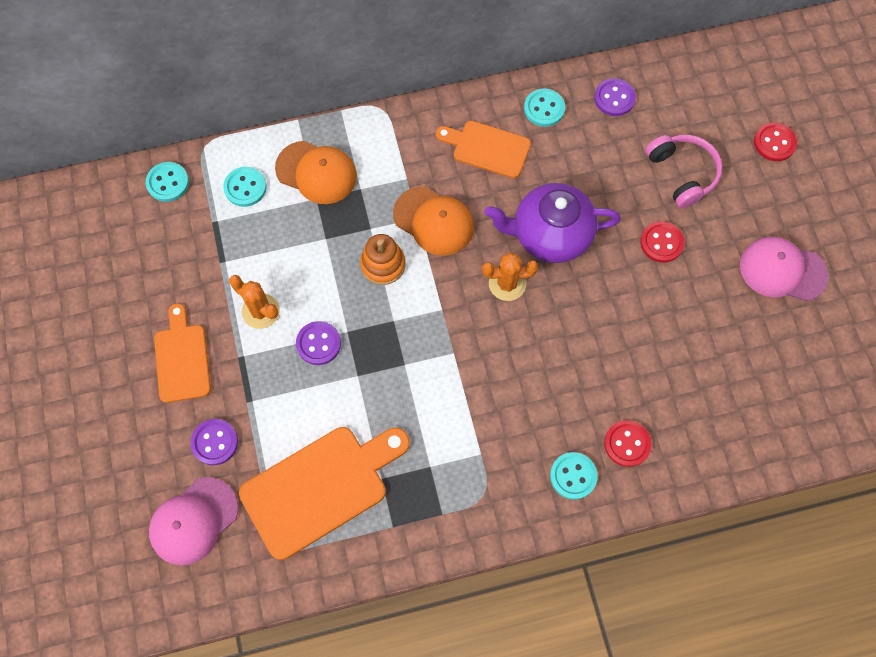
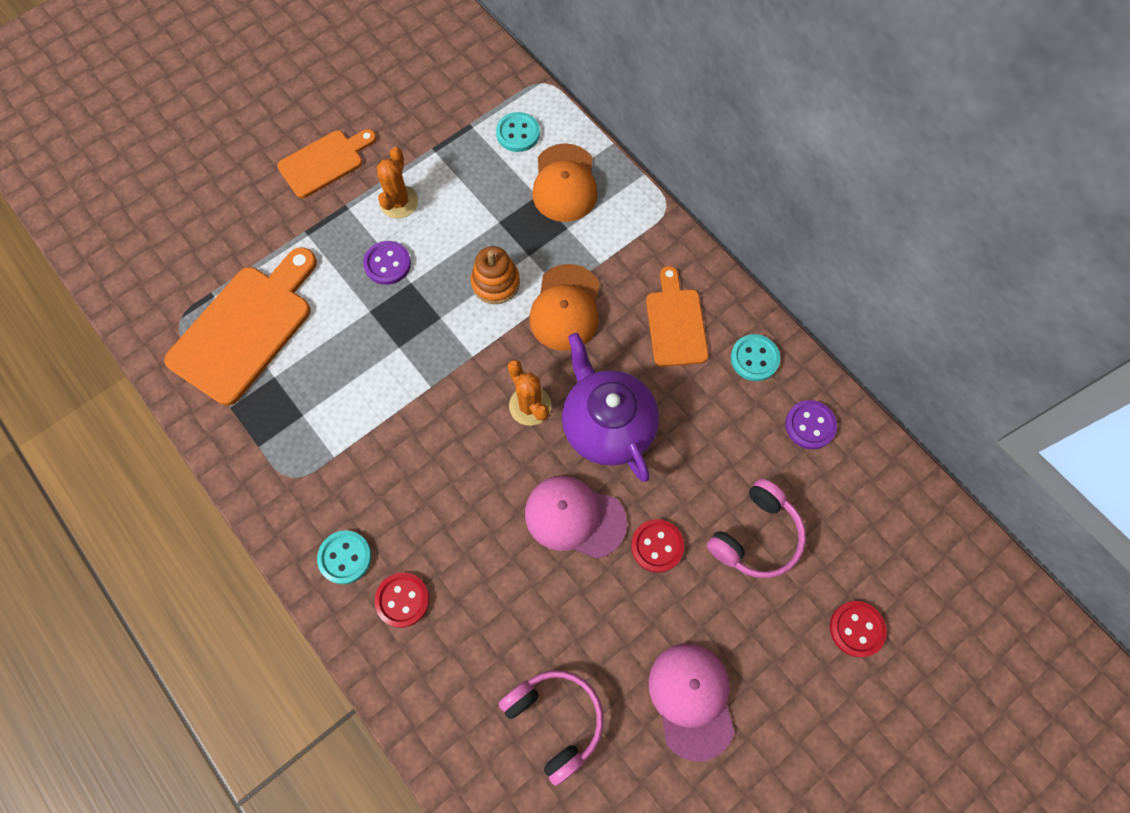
camera: 65 degrees right, 0 degrees up
turquoise button [146,162,189,202] -> none
pink cap [149,477,238,566] -> pink cap moved to [525,476,627,559]
purple button [191,419,238,465] -> none
orange cutting board [239,427,410,560] -> orange cutting board turned 90 degrees counterclockwise [164,247,317,406]
none -> pink headphones [499,670,604,786]

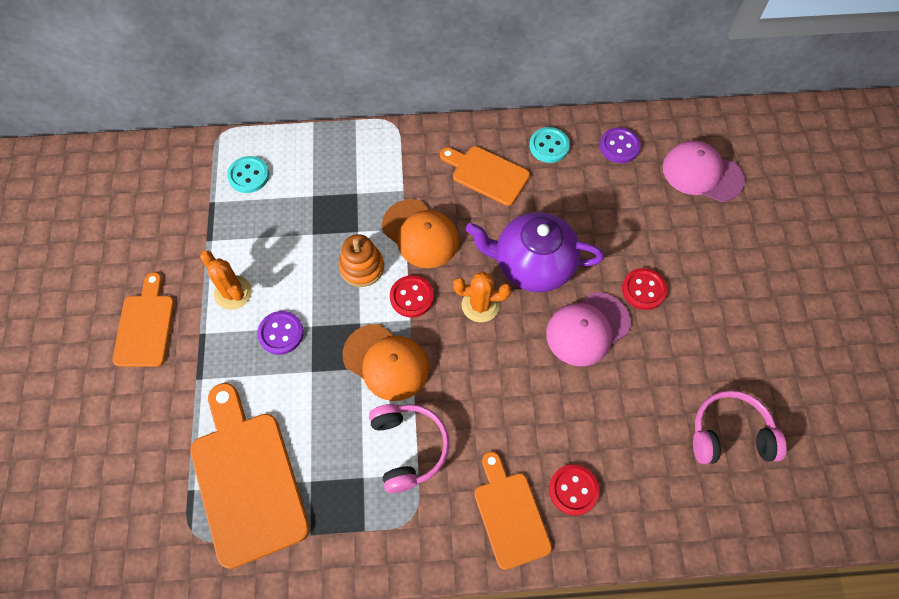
camera: 55 degrees left, 5 degrees down
turquoise button [317,530,372,584] -> orange cutting board [474,451,552,570]
orange cap [532,143,598,222] -> orange cap moved to [343,324,429,401]
pink cap [649,644,734,761] -> pink cap moved to [663,141,745,202]
pink headphones [707,479,806,578] -> pink headphones moved to [369,404,450,493]
red button [830,601,887,657] -> red button moved to [390,275,434,318]

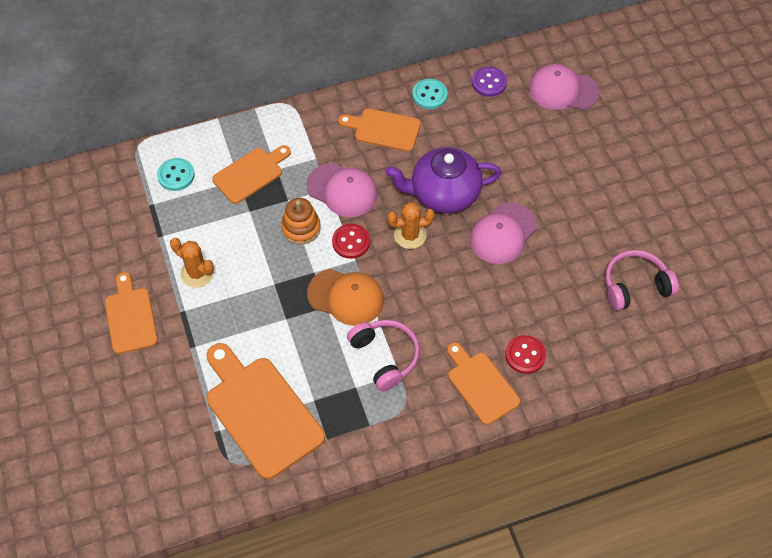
camera: 15 degrees left, 5 degrees down
purple button [257,311,304,355] -> none
orange cap [382,199,459,268] -> pink cap [306,163,378,217]
red button [622,268,667,310] -> none
none -> orange cutting board [212,145,291,204]

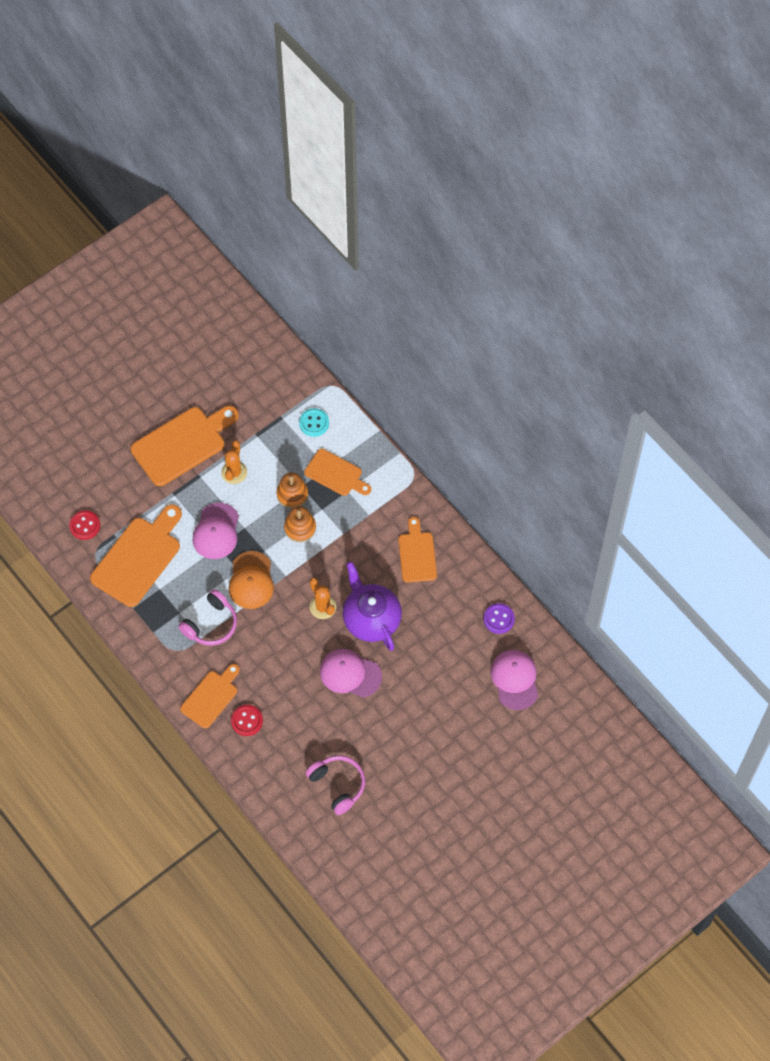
camera: 70 degrees right, 5 degrees up
orange cutting board [105,272,158,354] -> orange cutting board [131,406,239,486], size x1.64
pink cap [306,163,378,217] -> pink cap moved to [192,503,239,559]
red button [332,224,370,259] -> red button moved to [69,510,100,540]
turquoise button [412,79,448,109] -> none
none -> orange stacking toy [277,472,308,508]

